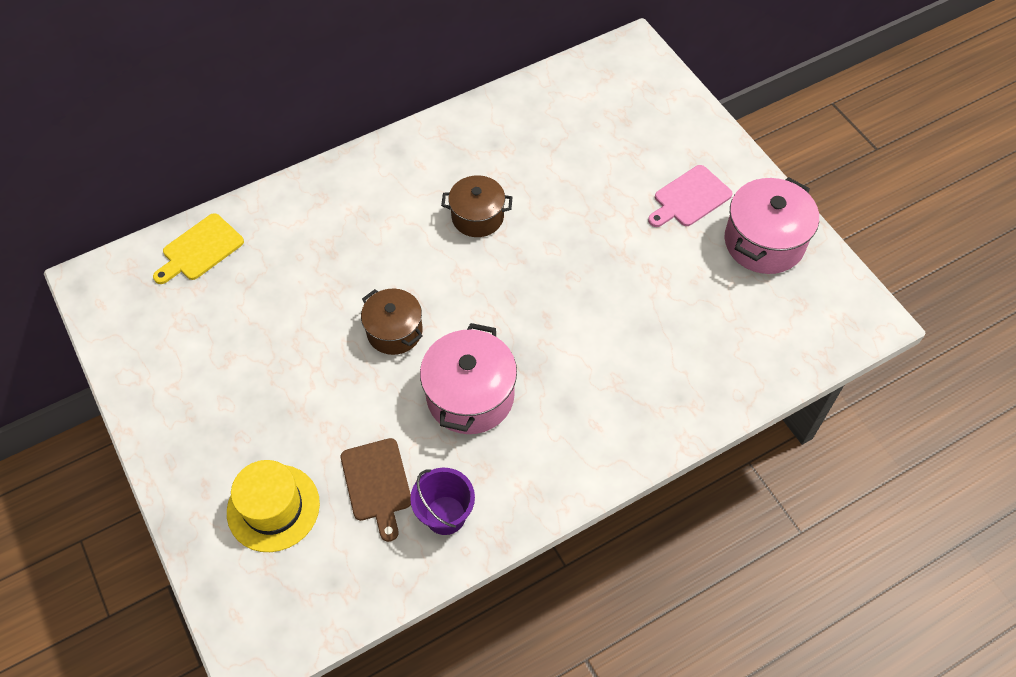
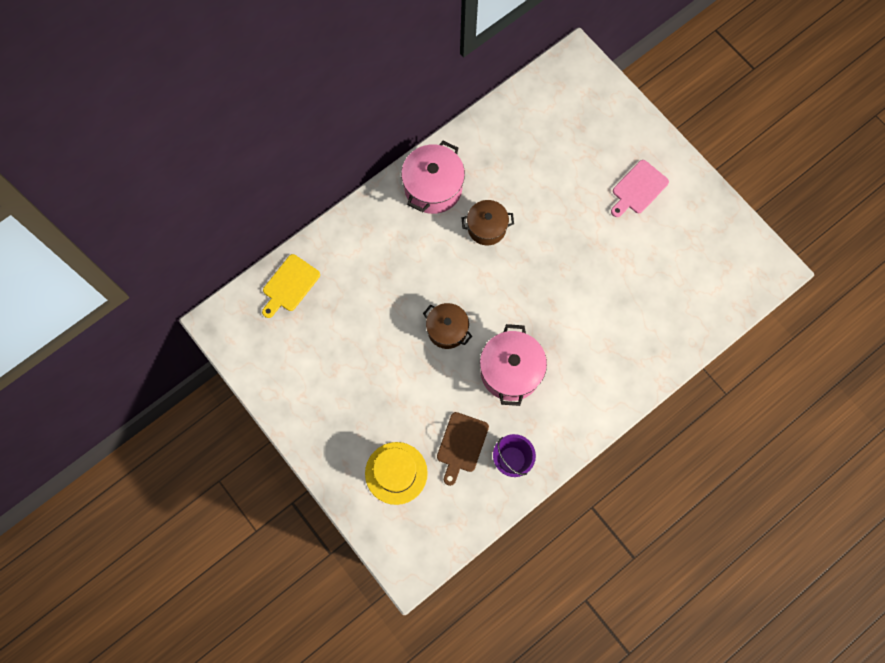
camera: 10 degrees left, 15 degrees up
brown cutting board [341,438,411,542] -> brown cutting board turned 45 degrees clockwise [437,412,489,486]
pink pot [725,177,819,274] -> pink pot moved to [401,141,465,214]

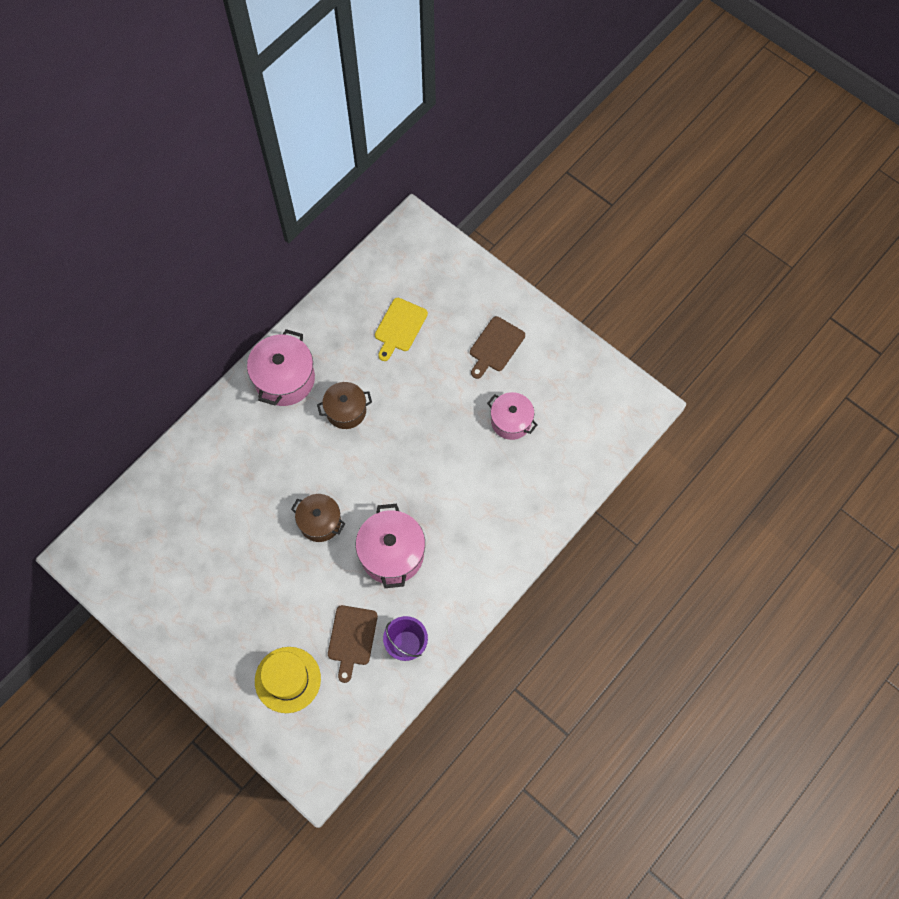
camera: 10 degrees left, 5 degrees down
yellow cutting board [262,254,320,318] -> yellow cutting board moved to [375,298,428,361]
pink cutting board [611,160,669,217] -> brown cutting board [470,316,525,379]
none -> pink pot [487,392,538,440]

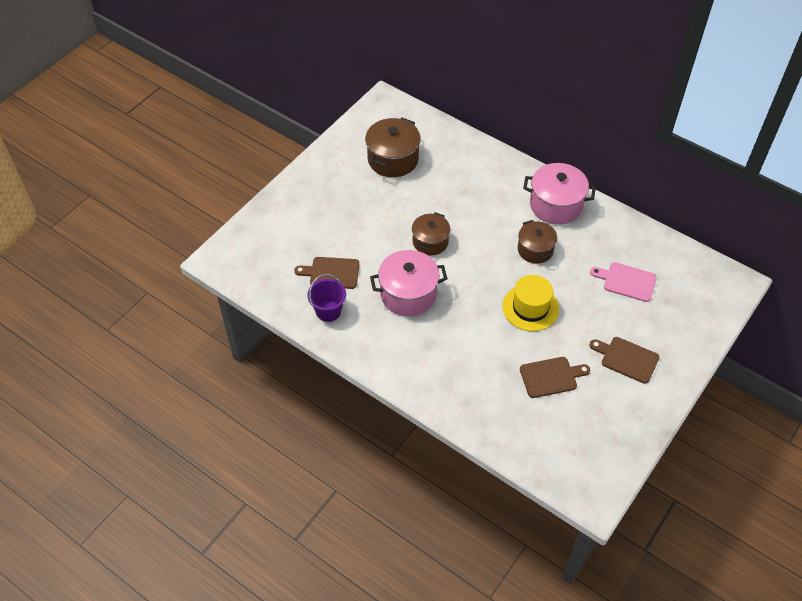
camera: 85 degrees right, 15 degrees down
yellow hat [255,647,321,713] -> yellow hat moved to [502,275,559,331]
yellow cutting board [375,298,428,361] -> pink cutting board [590,262,657,302]
pink pot [487,392,538,440] -> brown cutting board [520,357,590,398]
none -> brown pot [365,117,421,177]

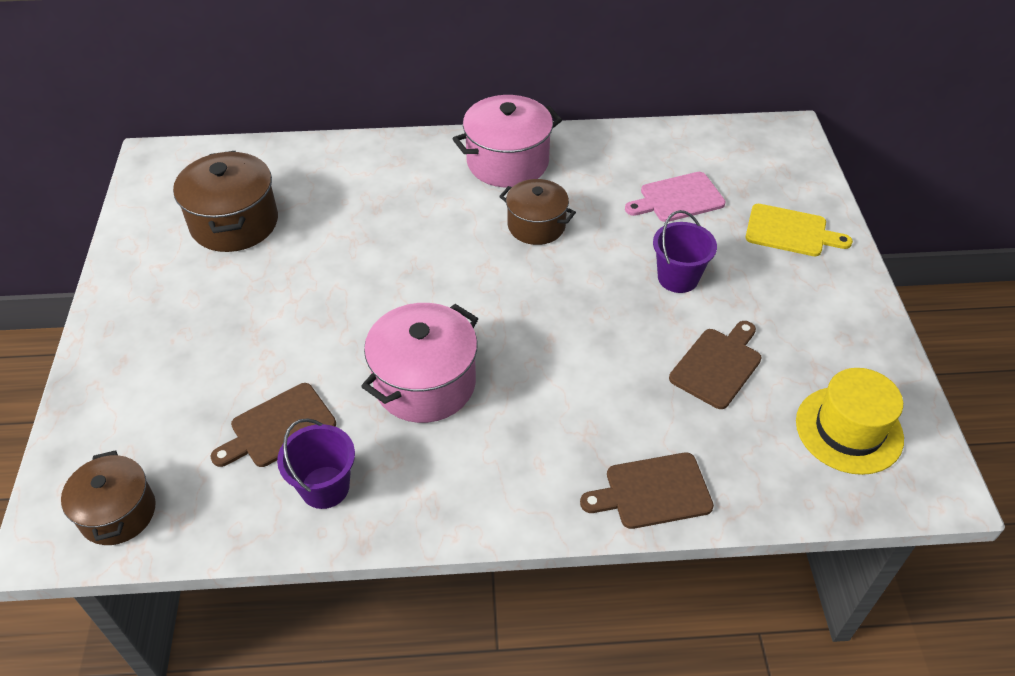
camera: 40 degrees left, 5 degrees down
brown pot [412,212,450,256] -> brown pot moved to [61,450,156,545]
yellow hat [502,275,559,331] -> yellow hat moved to [796,368,904,475]
brown cutting board [589,337,659,384] -> brown cutting board moved to [580,452,714,529]
none -> purple bucket [653,210,717,293]
none -> yellow cutting board [745,204,853,256]

